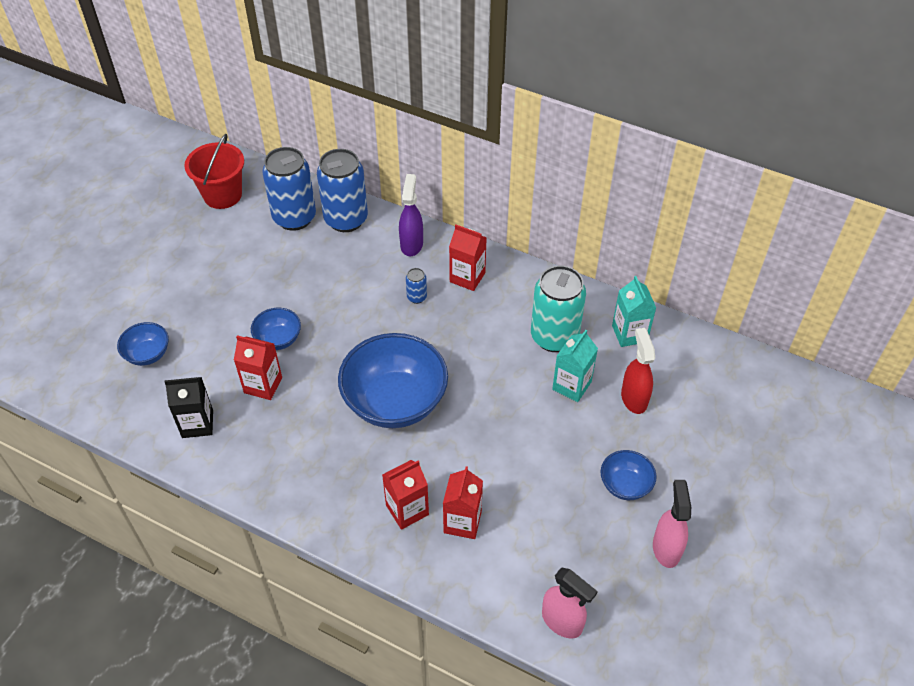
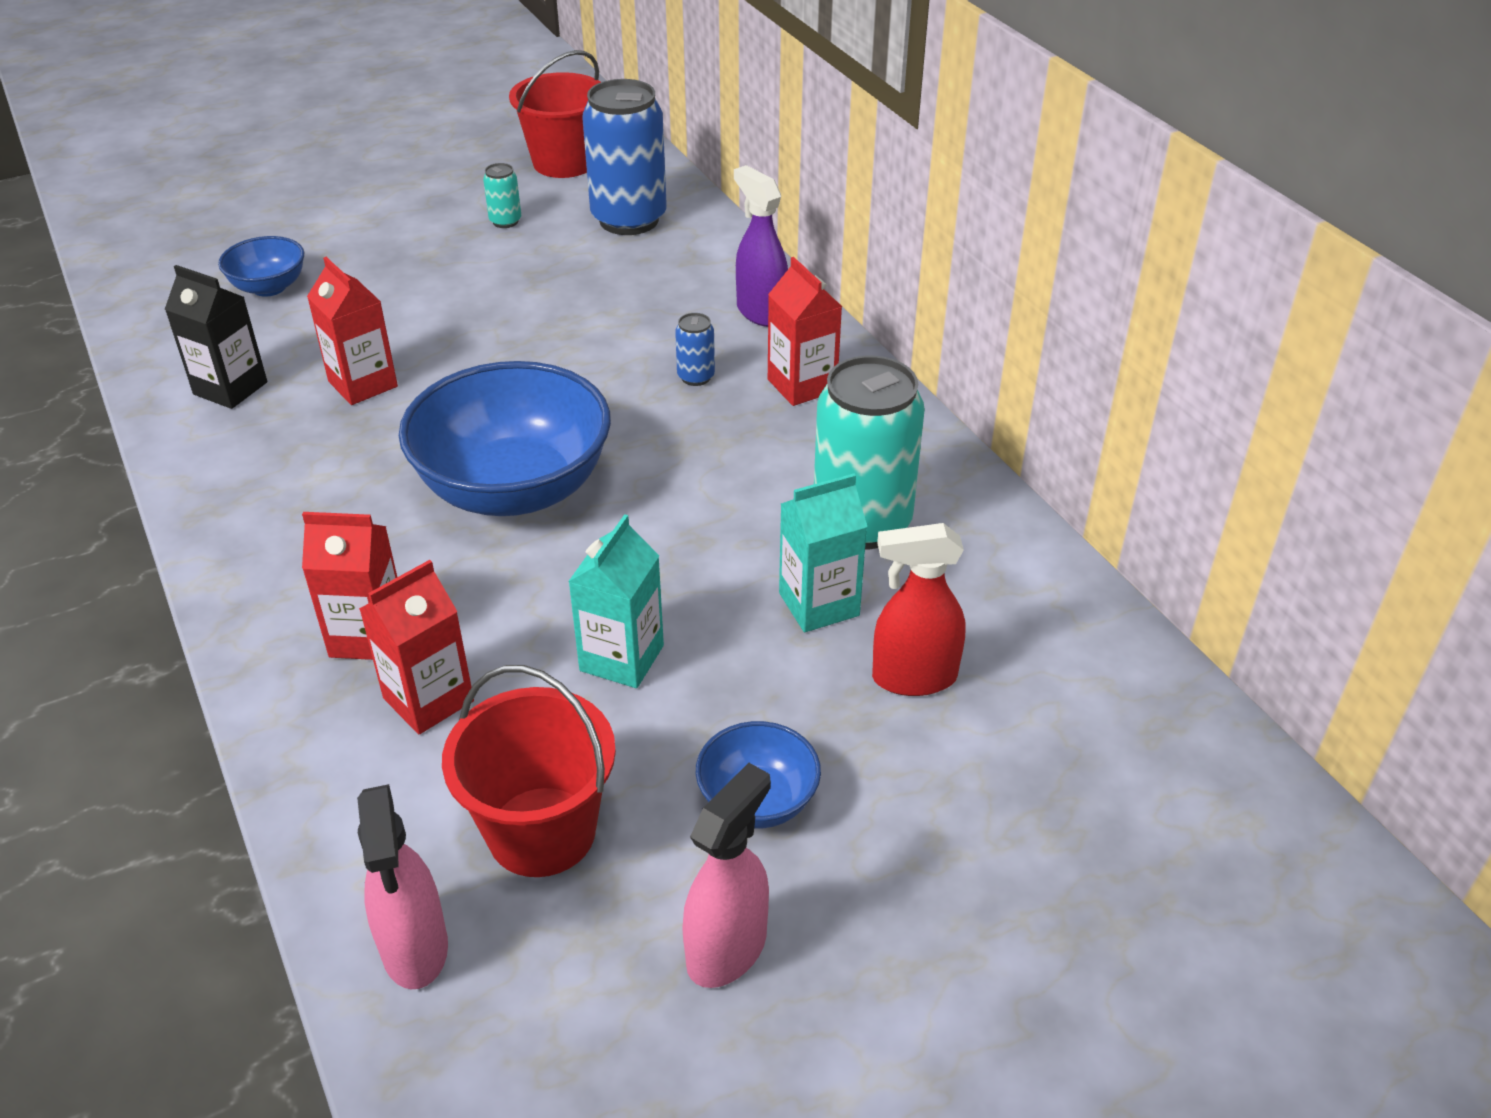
camera: 35 degrees right, 10 degrees down
blue bowl [251,308,301,350] -> none
blue can [317,149,368,232] -> none
purple spray bottle [399,174,423,256] -> purple spray bottle turned 75 degrees counterclockwise [734,165,788,327]
turquoise carton [612,276,656,347] -> turquoise carton moved to [568,514,664,688]
red spray bottle [621,328,655,414] -> red spray bottle turned 120 degrees counterclockwise [872,523,965,696]
none -> red bucket [442,665,616,877]
none -> turquoise can [483,163,521,228]

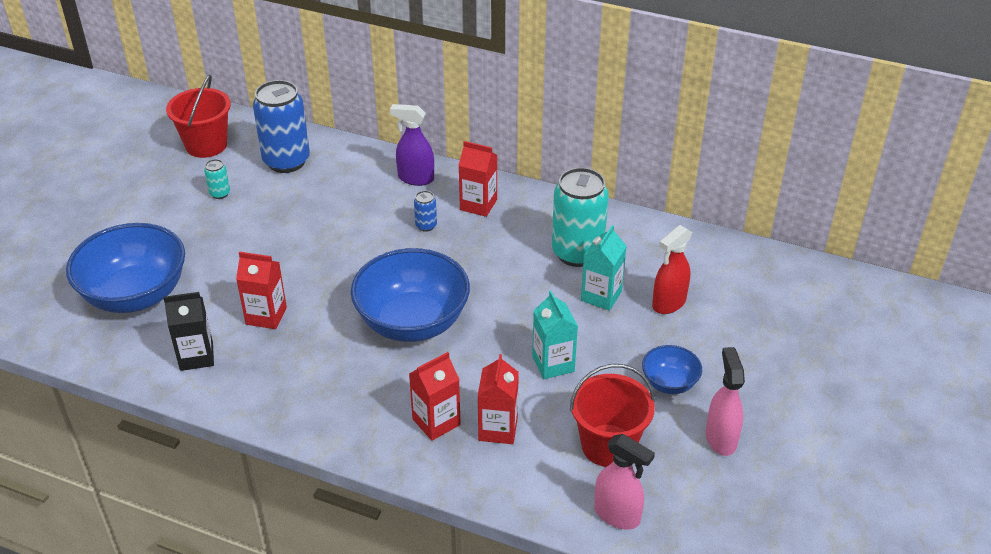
camera: 40 degrees left, 0 degrees up
blue bowl [218,236,304,297] -> blue bowl [66,223,185,313], size x2.06

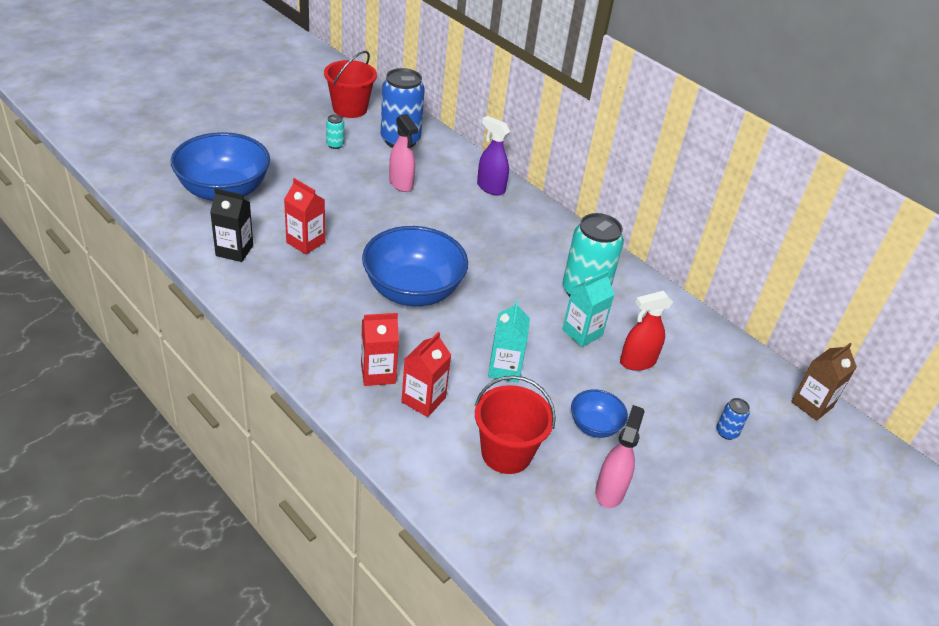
camera: 20 degrees right, 0 degrees up
blue can [414,191,437,232] -> blue can moved to [717,398,750,440]
red carton [458,141,497,217] -> none
pink spray bottle [594,434,655,529] -> pink spray bottle moved to [389,114,418,192]
none -> brown carton [791,343,857,421]

